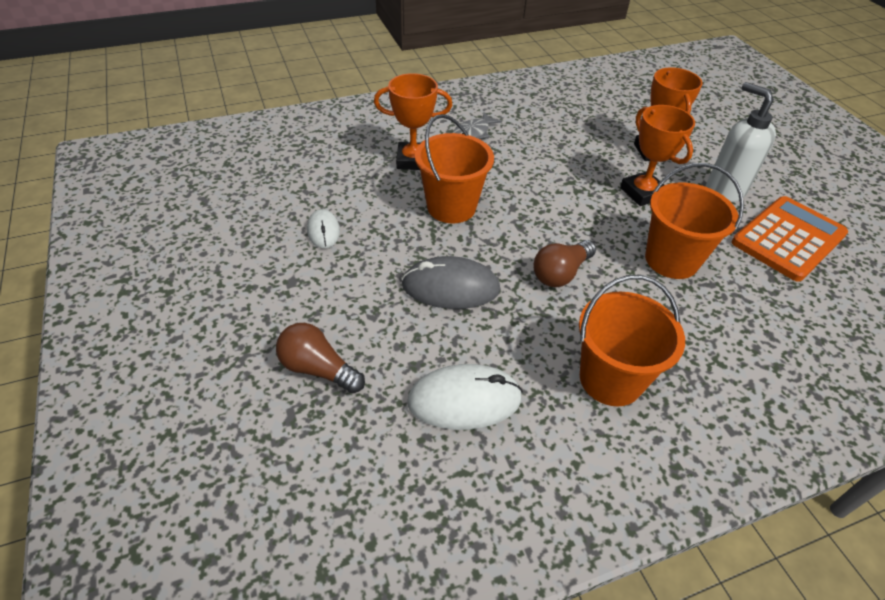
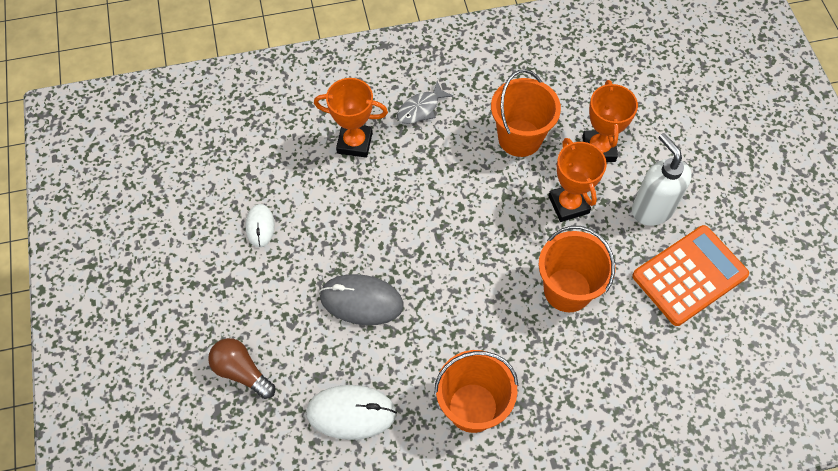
camera: 10 degrees right, 15 degrees up
orange bucket [415,114,494,223] -> orange bucket moved to [491,69,561,157]
brown light bulb [533,240,596,287] -> none

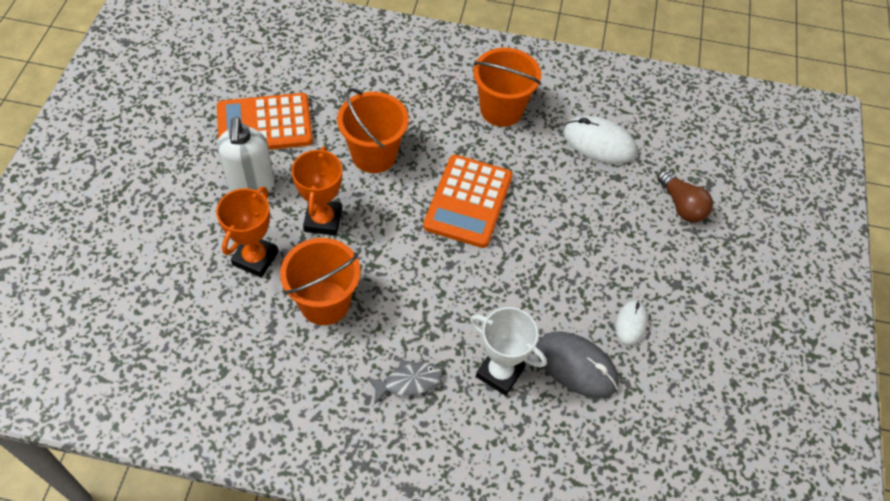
camera: 160 degrees left, 5 degrees down
orange trophy [314,78,388,158] -> white trophy [470,307,547,396]
grey mouse [320,274,403,325] -> grey mouse moved to [537,332,619,398]
none -> orange calculator [423,155,513,248]

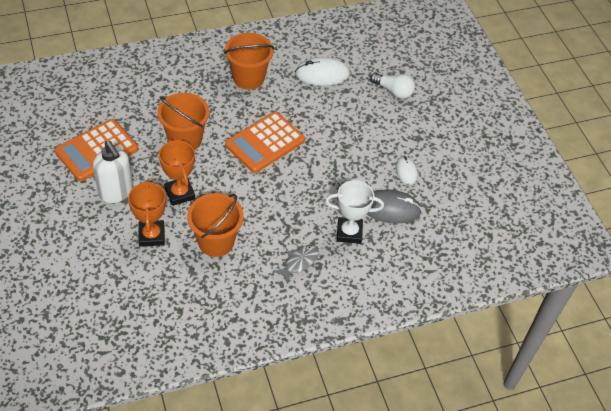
camera: 30 degrees left, 5 degrees down
orange calculator [423,155,513,248] -> orange calculator turned 60 degrees clockwise [225,112,305,173]
brown light bulb [657,169,713,222] -> white light bulb [370,73,415,99]

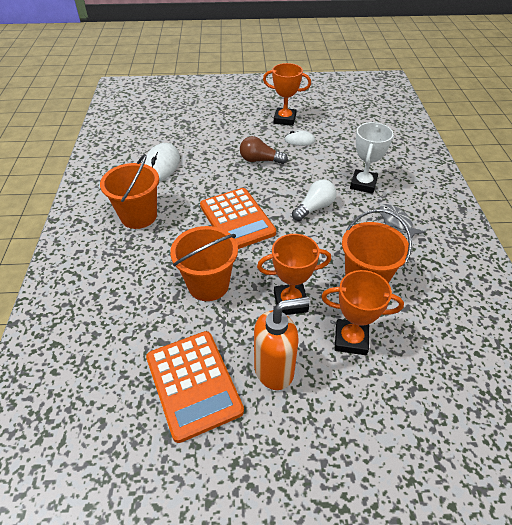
camera: 70 degrees left, 5 degrees down
white soap dispenser [93,141,133,203] -> orange soap dispenser [254,297,310,390]
grey mouse [367,190,422,224] -> none
white light bulb [370,73,415,99] -> white light bulb moved to [292,179,337,221]
none -> brown light bulb [240,136,288,164]
none -> orange trophy [263,63,311,126]

